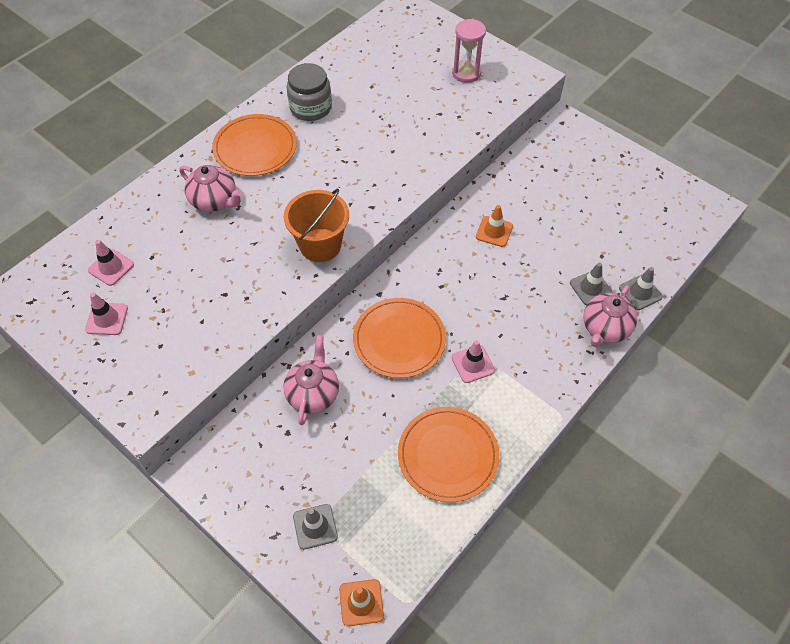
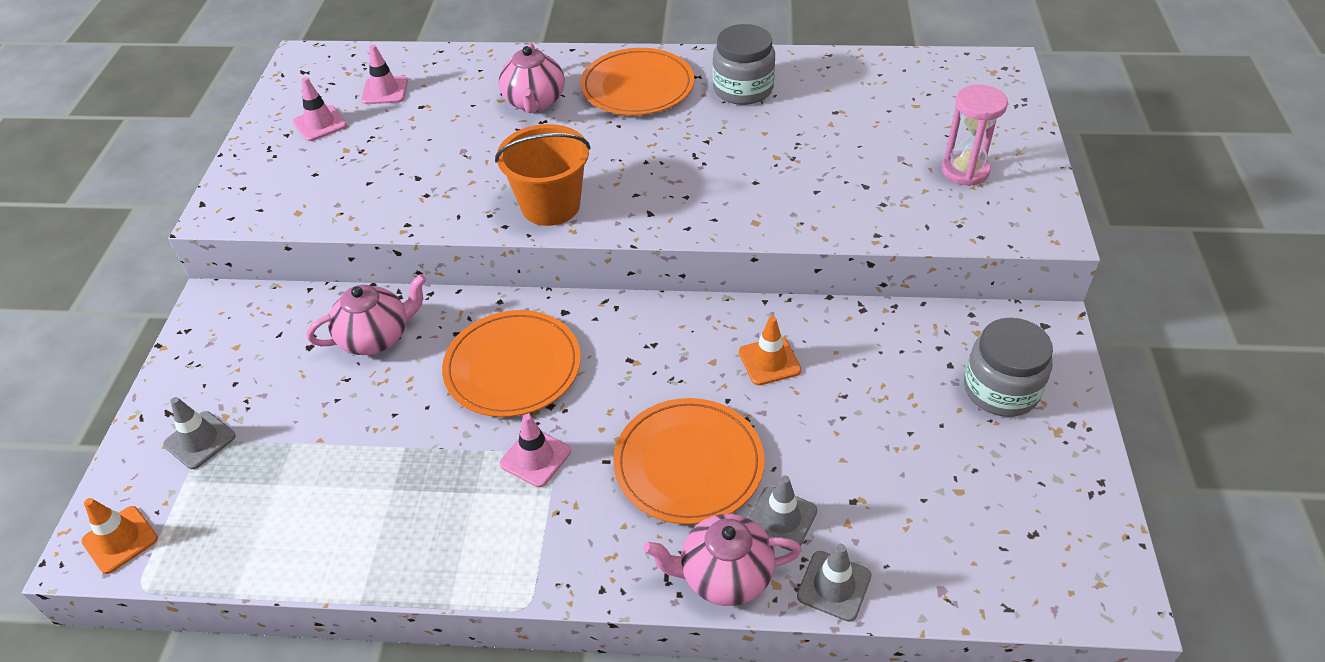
camera: 55 degrees right, 10 degrees down
orange plate [398,407,499,502] -> orange plate moved to [613,398,765,525]
none -> grey jar [964,318,1053,417]

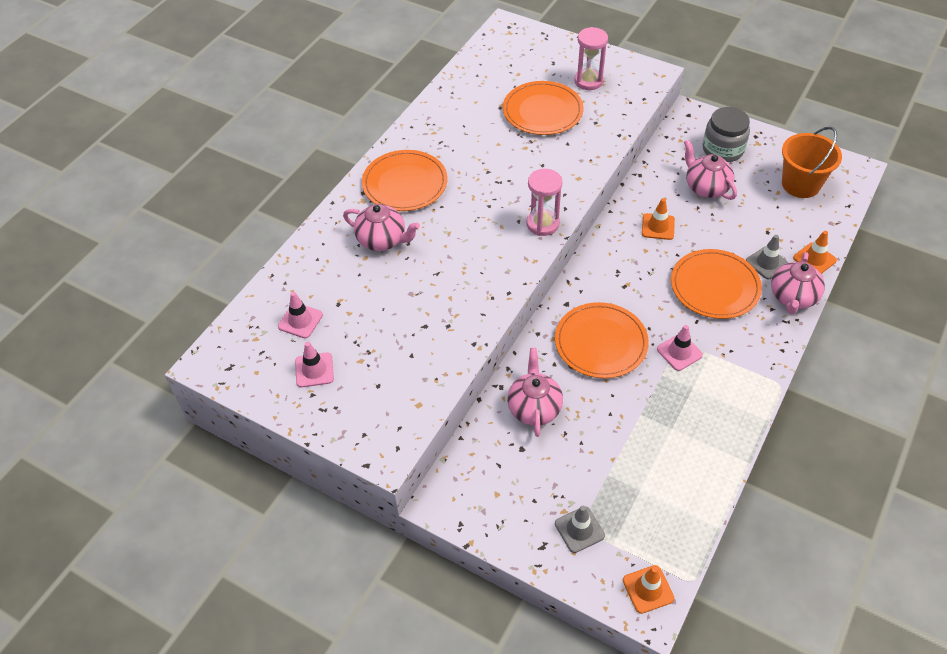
camera: 65 degrees left, 5 degrees up
orange bucket [495,124,591,226] -> orange bucket moved to [782,127,842,198]
grey jar [713,24,775,105] -> none
grey traffic cone [797,544,871,622] -> orange traffic cone [793,231,837,274]
none -> orange plate [503,81,584,135]
none -> pink hourglass [526,169,563,236]
none -> pink teapot [684,140,737,200]

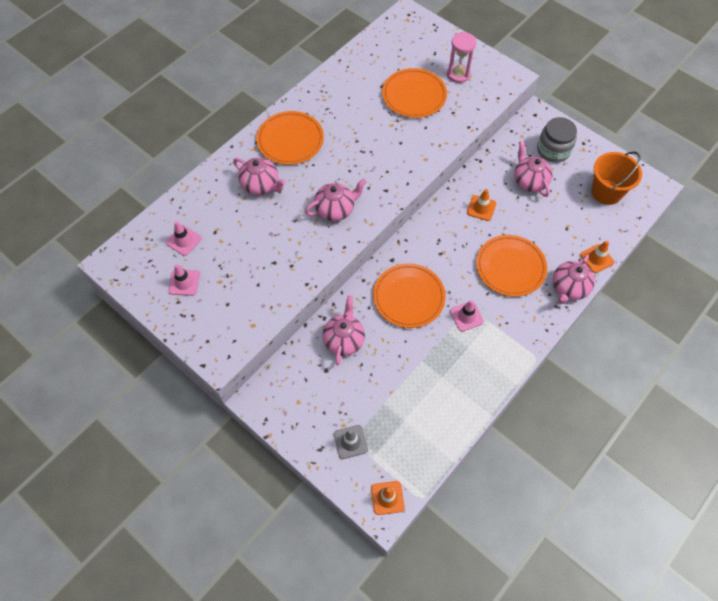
camera: 10 degrees right, 10 degrees up
pink hourglass [526,169,563,236] -> none
grey traffic cone [746,235,789,279] -> none
none -> pink teapot [305,178,367,221]

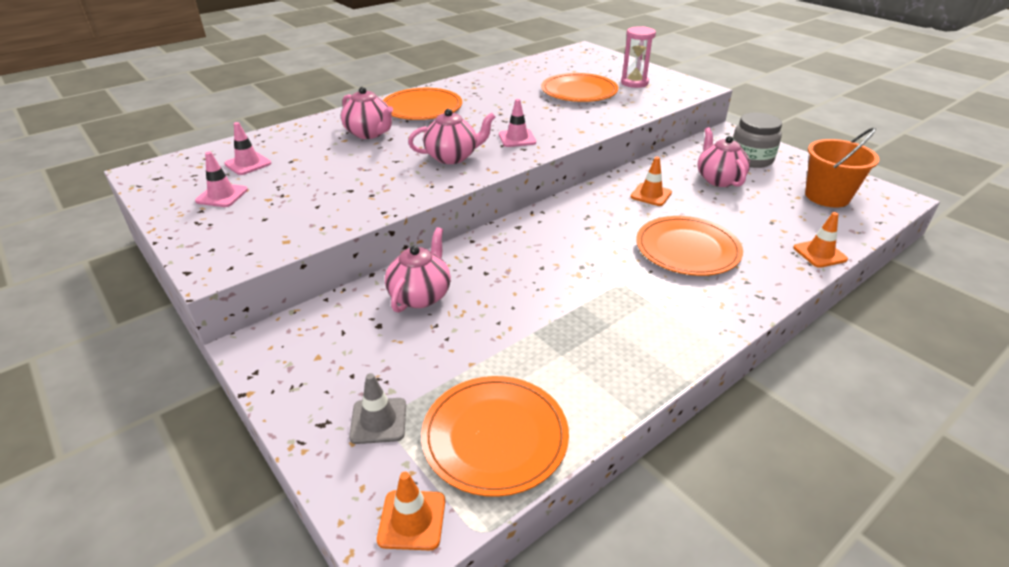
camera: 10 degrees right, 25 degrees down
orange plate [373,263,446,328] -> orange plate moved to [421,376,569,497]
pink traffic cone [450,300,484,332] -> pink traffic cone moved to [499,99,536,147]
pink teapot [553,255,595,304] -> none

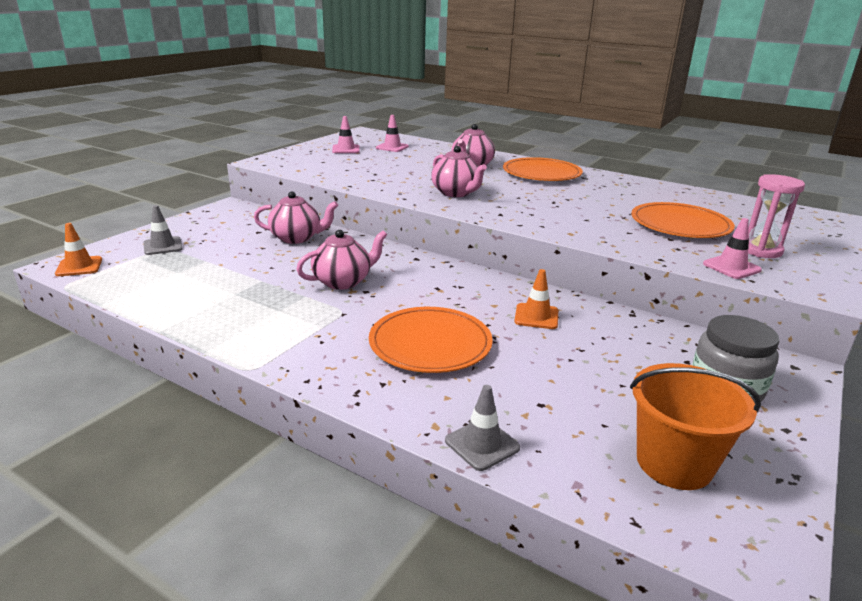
camera: 70 degrees right, 10 degrees down
orange plate [421,376,569,497] -> none
pink traffic cone [499,99,536,147] -> pink traffic cone moved to [703,218,762,279]
pink teapot [698,127,750,187] -> pink teapot moved to [296,230,387,290]
orange traffic cone [793,212,848,268] -> grey traffic cone [445,385,520,471]

